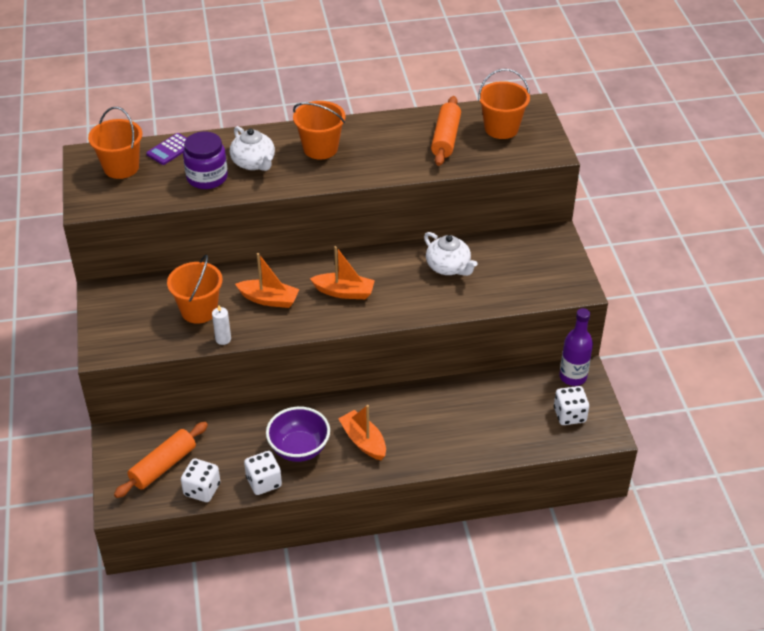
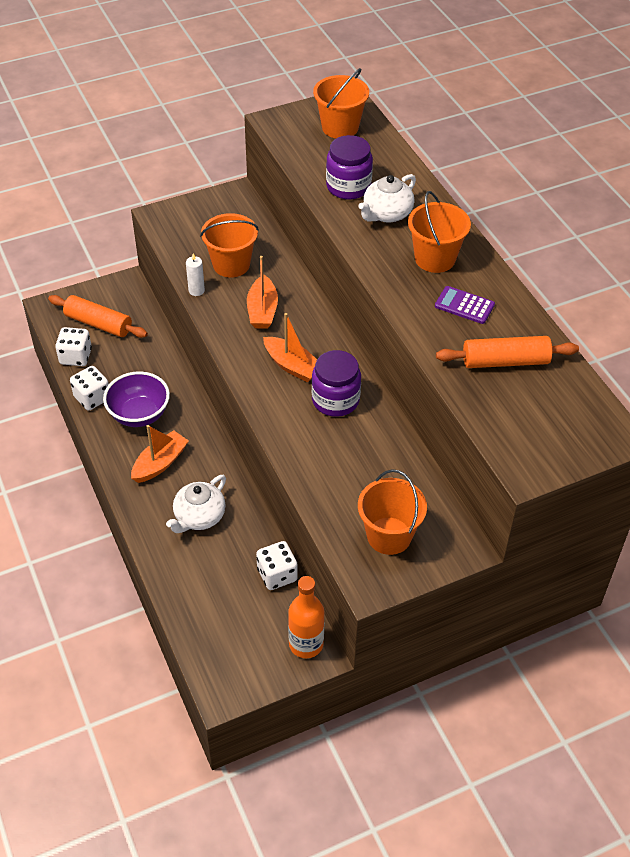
camera: 75 degrees right, 5 degrees up
purple calculator [146,133,187,165] -> purple calculator moved to [435,286,495,324]
orange boat [310,246,375,299] -> orange boat turned 45 degrees counterclockwise [263,313,317,383]
white teapot [424,232,477,276] -> white teapot moved to [166,475,226,533]
orange bucket [478,69,530,139] -> orange bucket moved to [358,469,427,555]
white dice [554,386,589,425] -> white dice moved to [256,541,298,590]
purple bottle [560,308,593,386] -> orange bottle [288,576,324,658]
none -> purple jar [312,350,361,417]

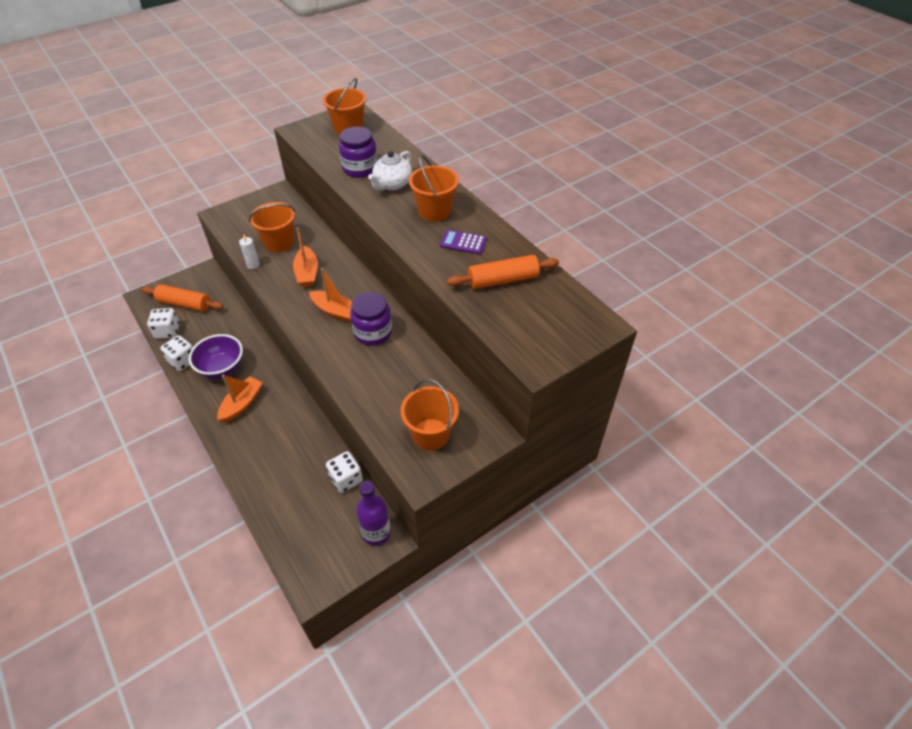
camera: 10 degrees left, 0 degrees up
white teapot [166,475,226,533] -> none
orange bottle [288,576,324,658] -> purple bottle [356,481,391,546]

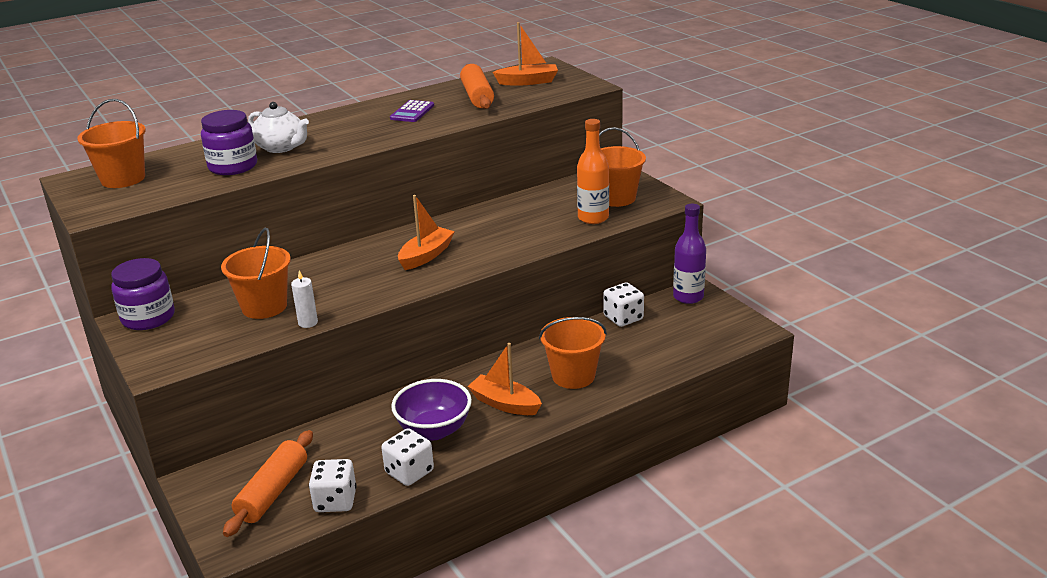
camera: 85 degrees left, 20 degrees down
orange boat [293,228,318,287] -> orange boat moved to [493,22,558,86]
purple jar [350,292,392,346] -> purple jar moved to [111,258,175,330]
orange bucket [409,155,459,222] -> orange bucket moved to [539,317,607,389]
none -> orange bottle [577,119,609,224]

